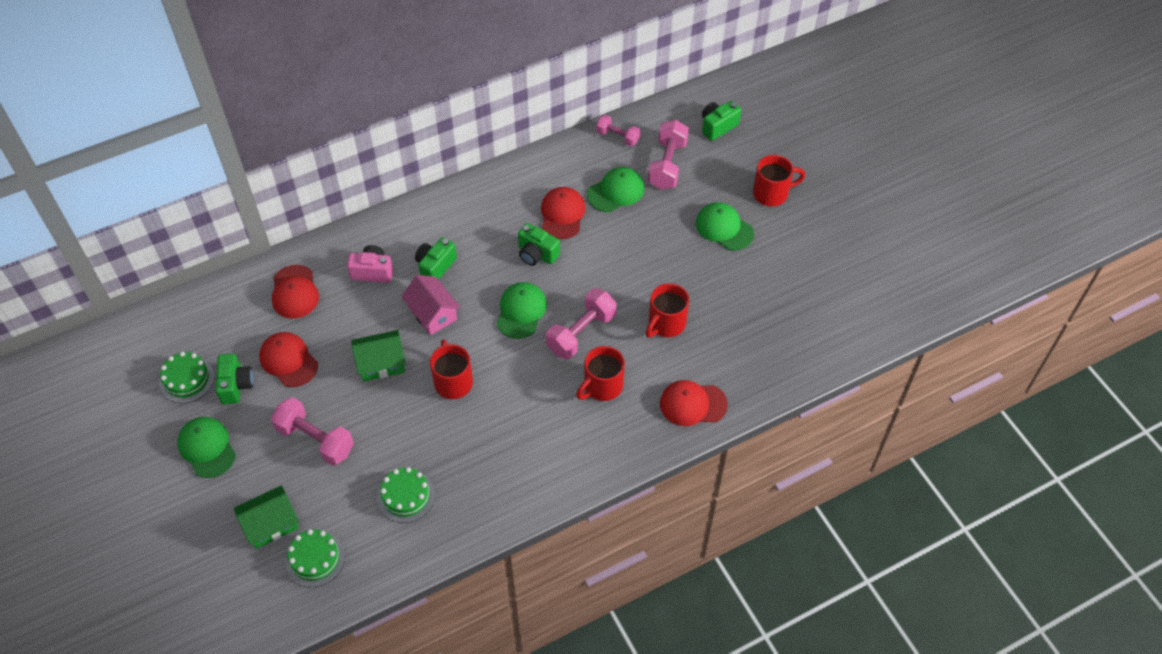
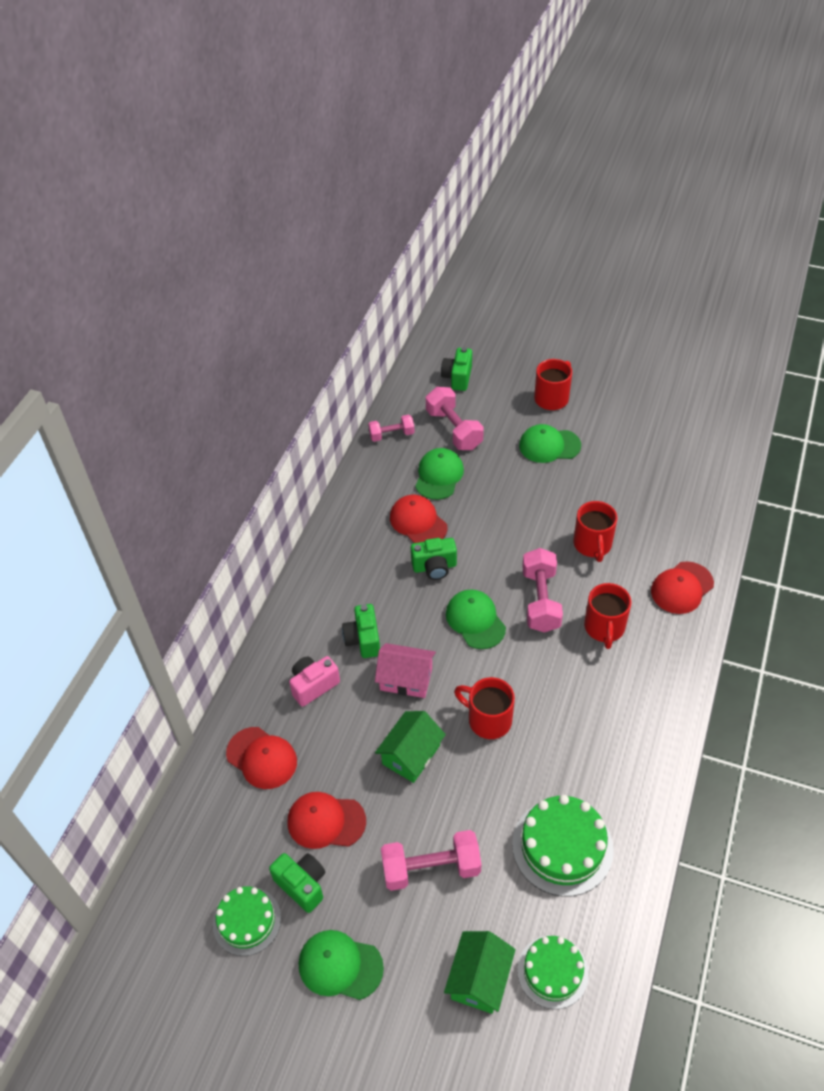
camera: 40 degrees left, 5 degrees down
green cake [377,467,435,523] -> green cake [512,795,614,897], size x1.53

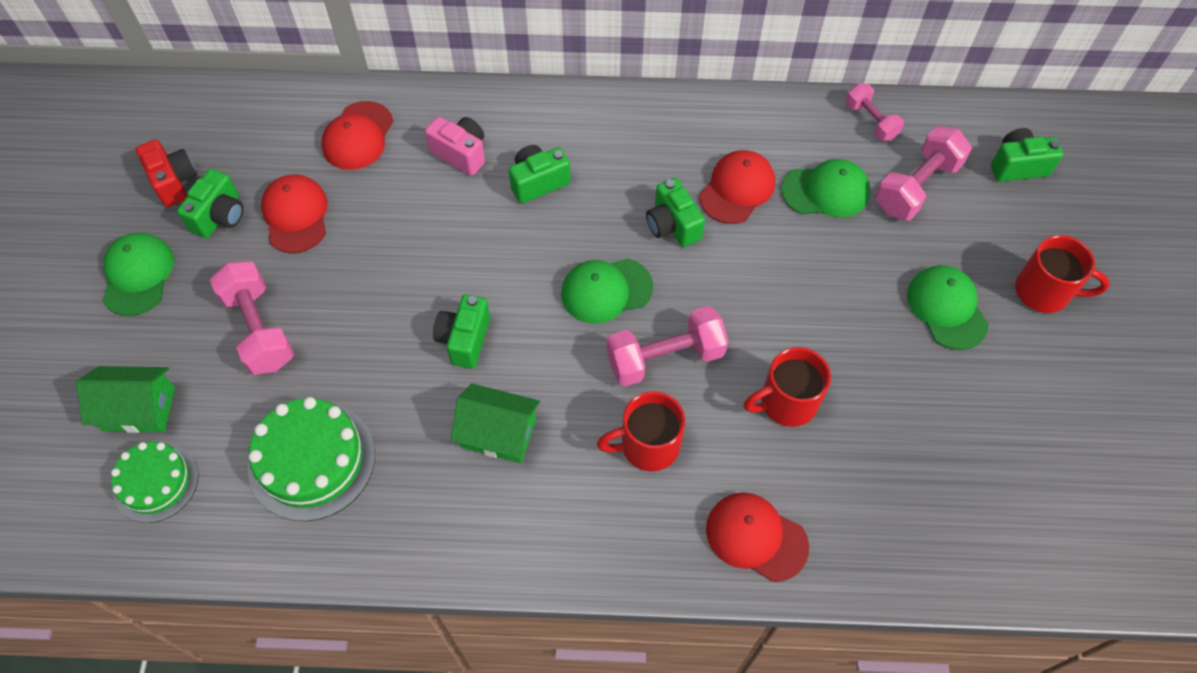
camera: 70 degrees right, 10 degrees up
green cake [213,886,281,956] -> red camera [136,139,197,207]
pink house [375,643,436,698] -> none
green house [375,711,446,783] -> green house moved to [451,384,540,463]
green cap [446,589,506,649] -> green cap turned 150 degrees counterclockwise [561,259,653,324]
red mug [454,677,515,739] -> green camera [433,294,490,369]

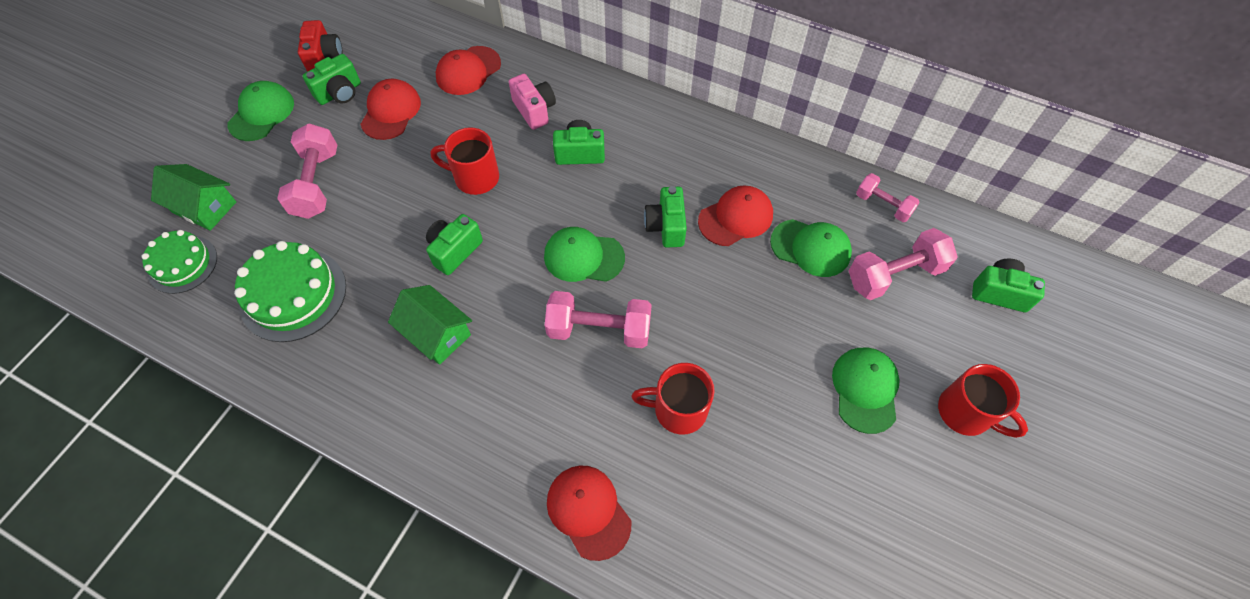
camera: 25 degrees right, 0 degrees up
red mug [597,391,685,472] -> red mug moved to [431,127,499,195]
pink dumbbell [846,83,904,141] -> pink dumbbell turned 45 degrees counterclockwise [856,173,920,222]

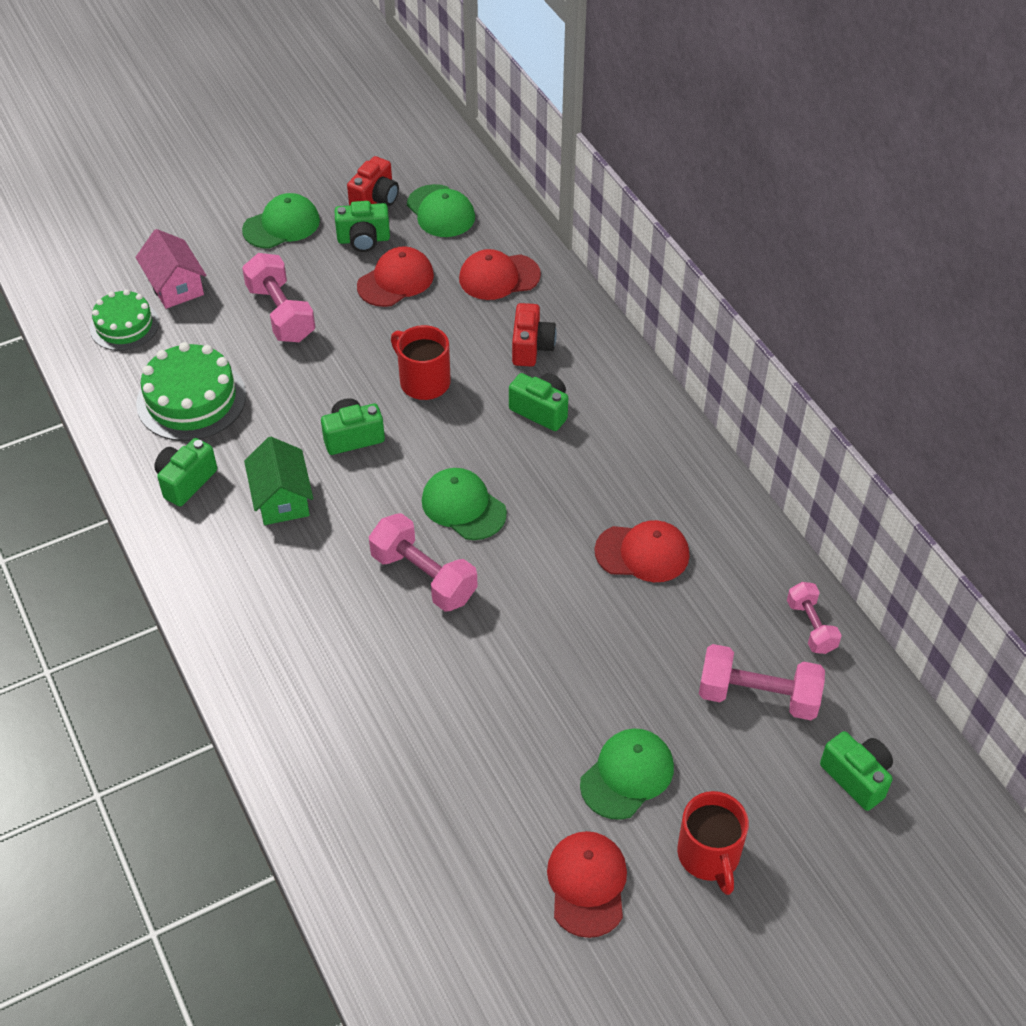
camera: 35 degrees right, 10 degrees down
green house [151,164,236,231] -> pink house [135,229,206,309]
pink dumbbell [277,124,337,219] -> pink dumbbell turned 60 degrees counterclockwise [242,253,315,342]
pink camera [509,74,556,130] -> red camera [512,303,557,367]
red cap [547,466,631,561] -> red cap moved to [547,831,627,938]
red mug [631,363,715,435] -> none
green camera [644,186,687,248] -> green camera moved to [154,438,217,507]
green cap [770,219,852,277] -> green cap moved to [407,184,475,237]

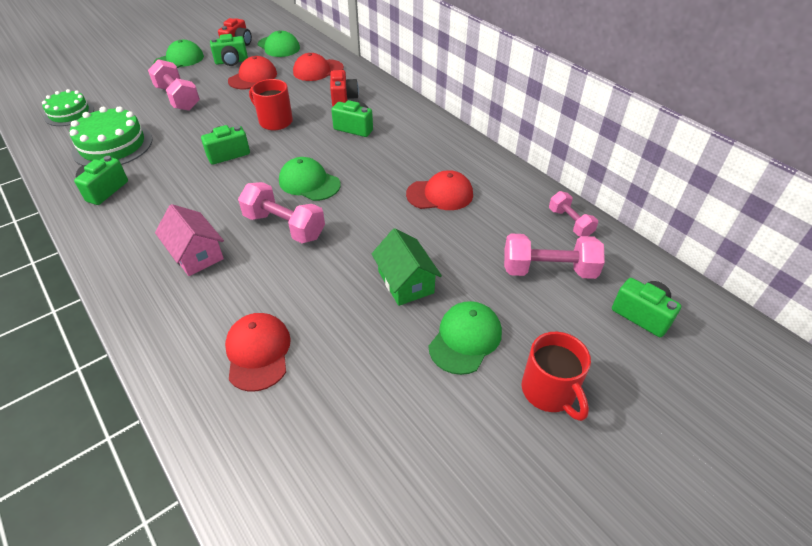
camera: 10 degrees left, 5 degrees down
pink house [135,229,206,309] -> pink house moved to [155,204,224,276]
green house [244,437,313,525] -> green house moved to [372,228,442,306]
red cap [547,831,627,938] -> red cap moved to [225,313,291,392]

